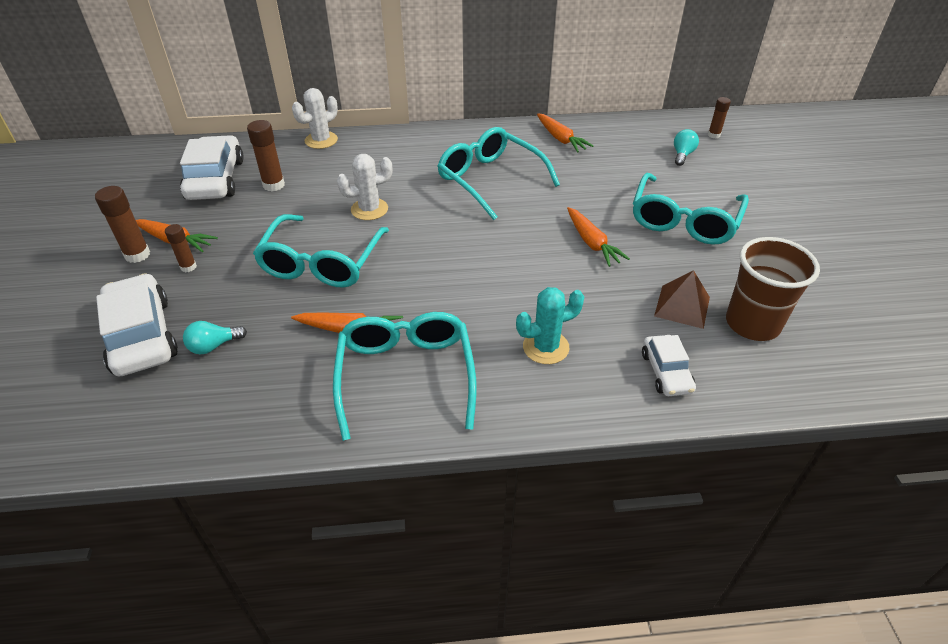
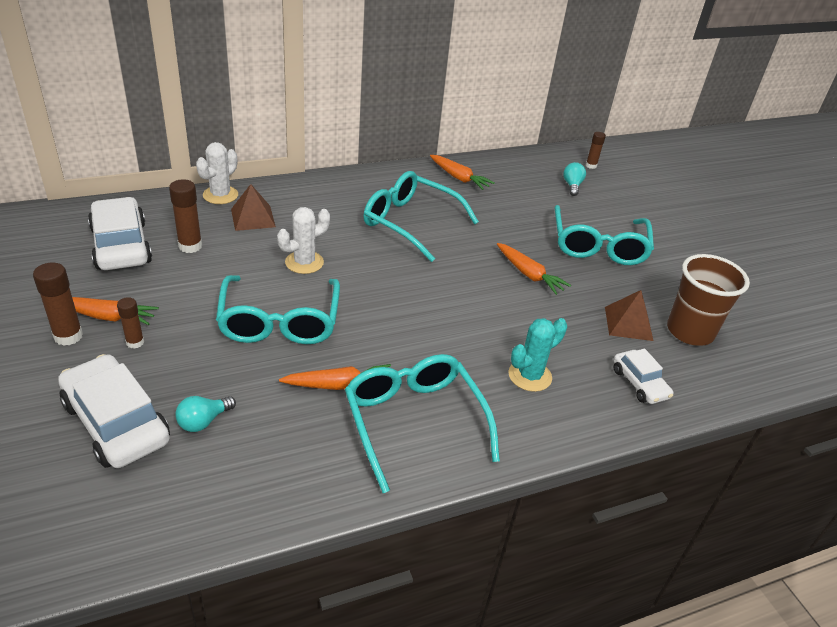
camera: 20 degrees left, 5 degrees down
none -> brown pyramid [231,184,276,231]

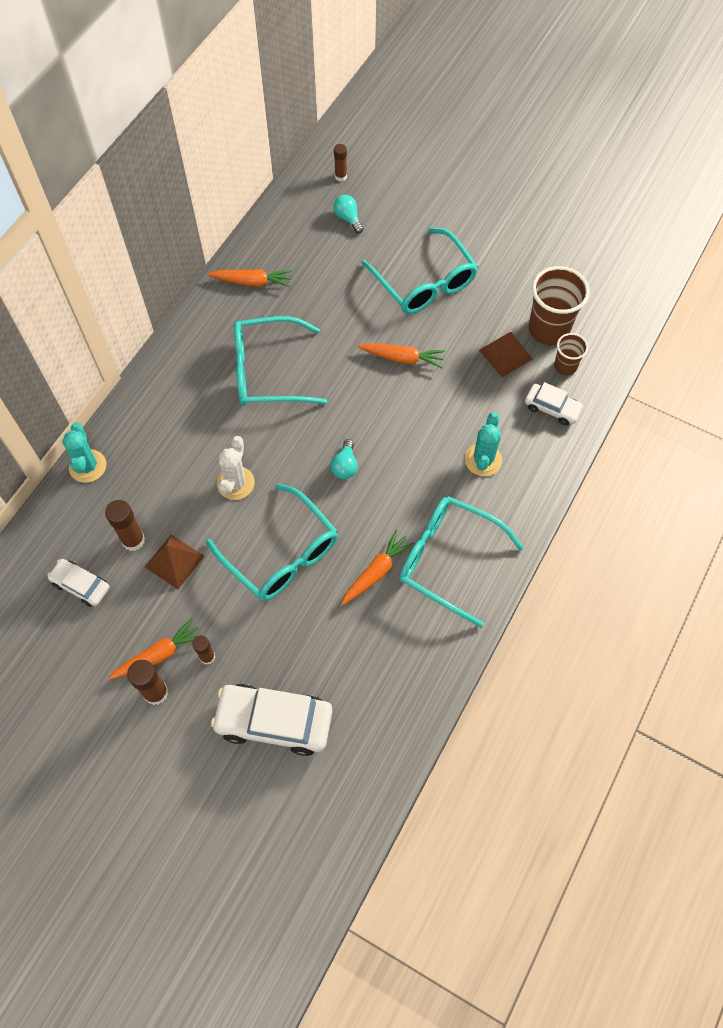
camera: 35 degrees left, 25 degrees up
white car [88,197,152,270] -> white car [47,559,109,607], size x0.56
turquoise light bulb [175,396,236,432] -> turquoise light bulb moved to [331,439,358,479]
white cactus [196,142,238,204] -> turquoise cactus [62,423,106,483]
brown pyramid [231,184,276,231] -> brown pyramid moved to [145,535,204,589]
none -> brown cup [554,333,588,375]

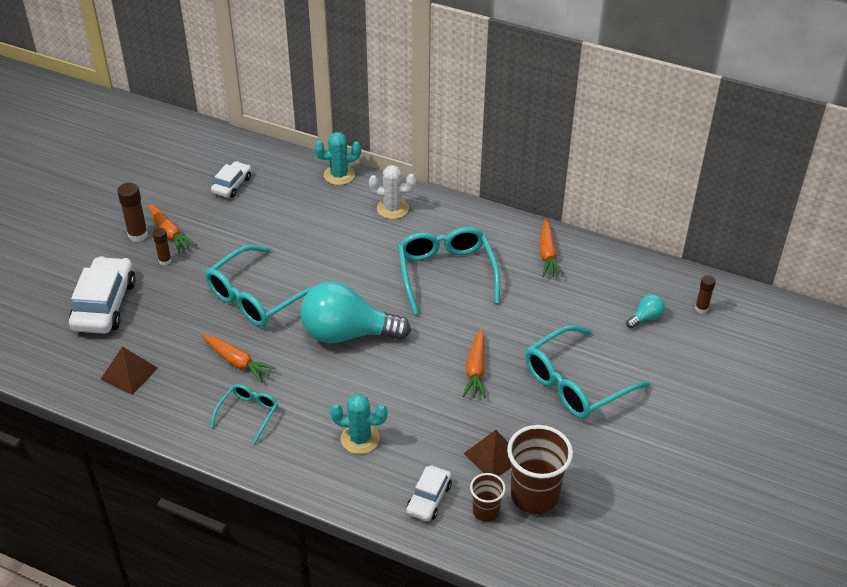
camera: 85 degrees right, 20 degrees down
brown glue stick [105,500,145,551] -> none
brown pyramid [145,535,204,589] -> brown pyramid moved to [100,346,158,395]
white cactus [217,436,255,500] -> white cactus moved to [369,165,416,219]
turquoise light bulb [331,439,358,479] -> turquoise light bulb [300,281,411,343], size x2.39
turquoise glasses [399,496,524,628] -> turquoise glasses [211,384,278,444], size x0.53

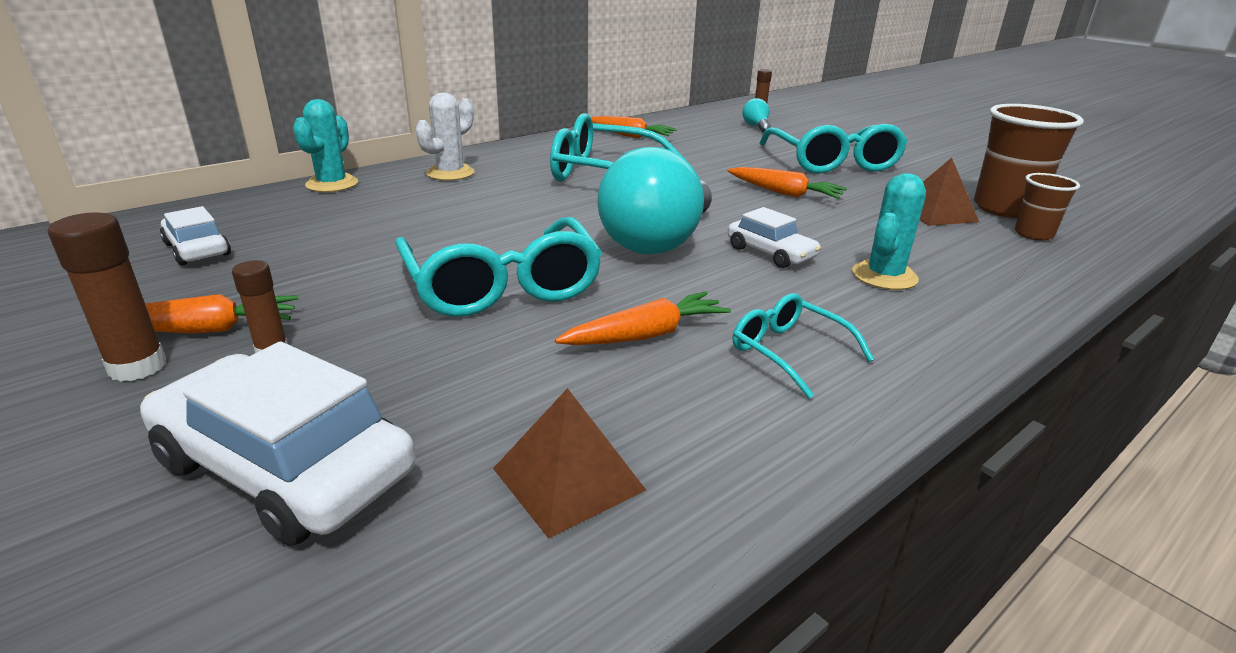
camera: 65 degrees left, 15 degrees down
white car [406,465,452,521] -> white car moved to [727,207,821,268]

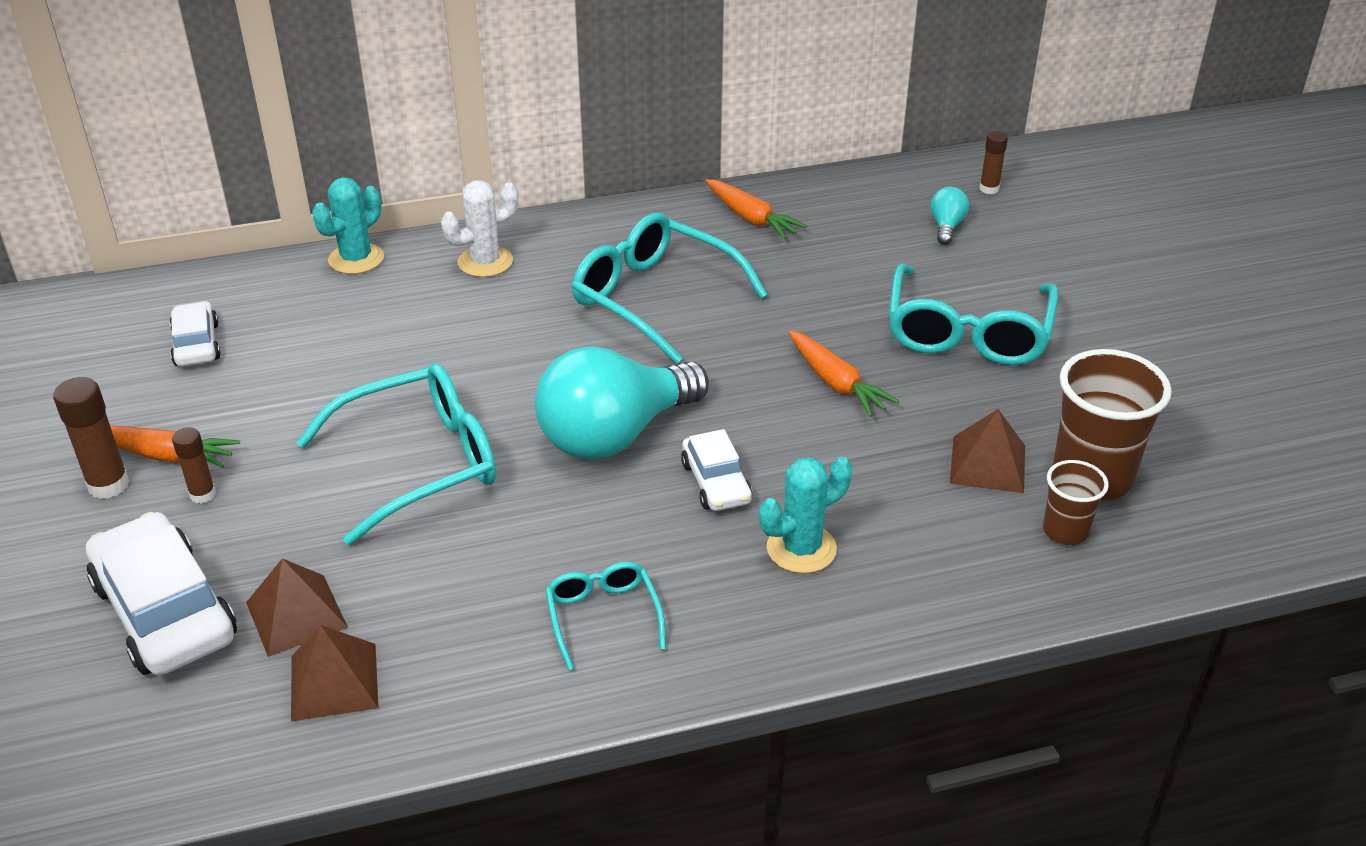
camera: 25 degrees right, 10 degrees up
turquoise glasses [395,217,602,317] -> turquoise glasses turned 120 degrees counterclockwise [296,363,496,545]
orange carrot [555,291,731,345] -> none
none -> brown pyramid [246,559,348,657]

